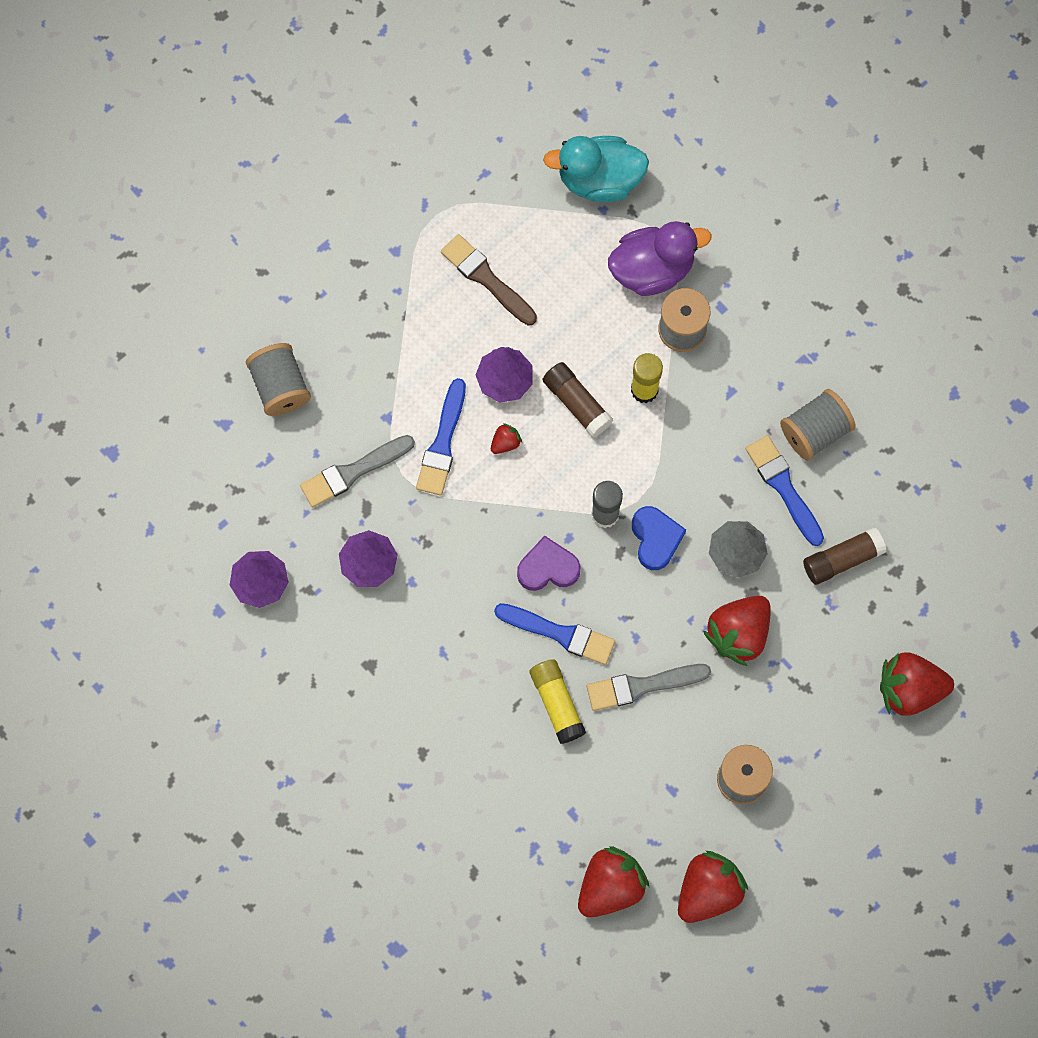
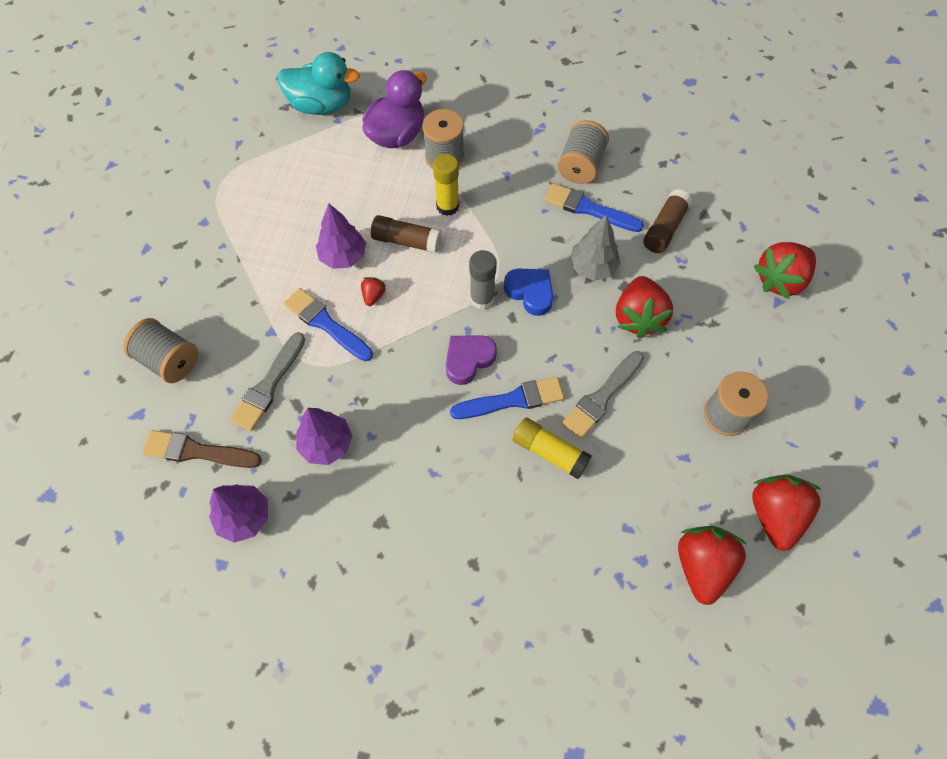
camera: 35 degrees left, 10 degrees down
blue brush [416,378,466,495] -> blue brush turned 150 degrees clockwise [284,288,373,361]
brown brush [441,234,537,326] -> brown brush moved to [142,430,262,468]
turquoise duck [543,136,649,202] -> turquoise duck turned 135 degrees counterclockwise [277,52,360,115]

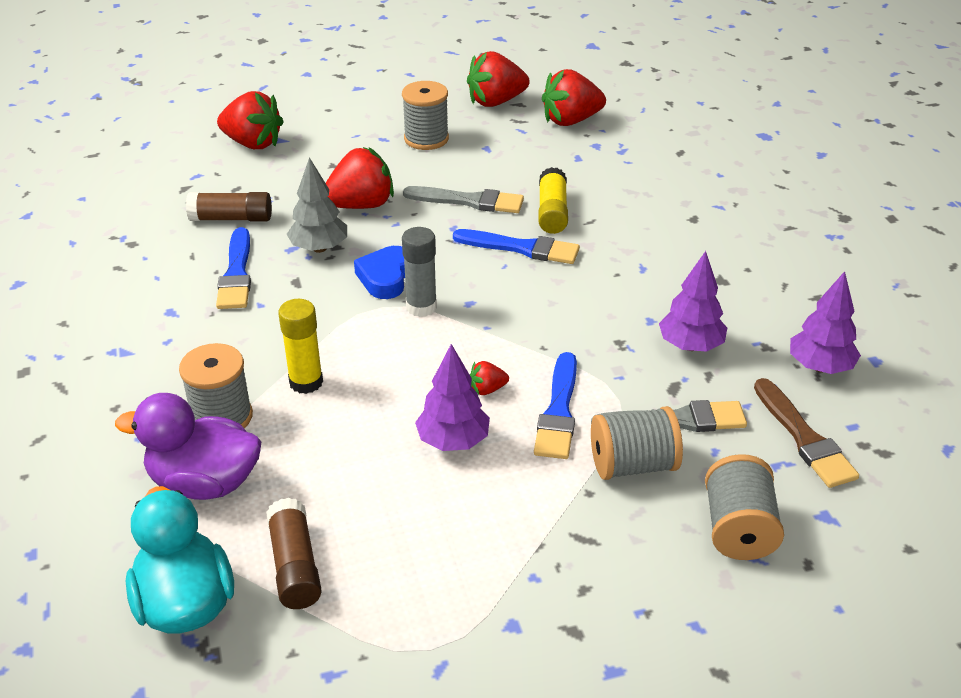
camera: 120 degrees left, 25 degrees down
brown glue stick [371,215,442,253] -> brown glue stick moved to [266,498,322,609]
purple heart [446,335,497,385] -> none
blue brush [450,377,564,419] -> blue brush turned 150 degrees clockwise [453,229,580,264]
grey spool [557,120,609,184] -> grey spool moved to [591,406,683,480]

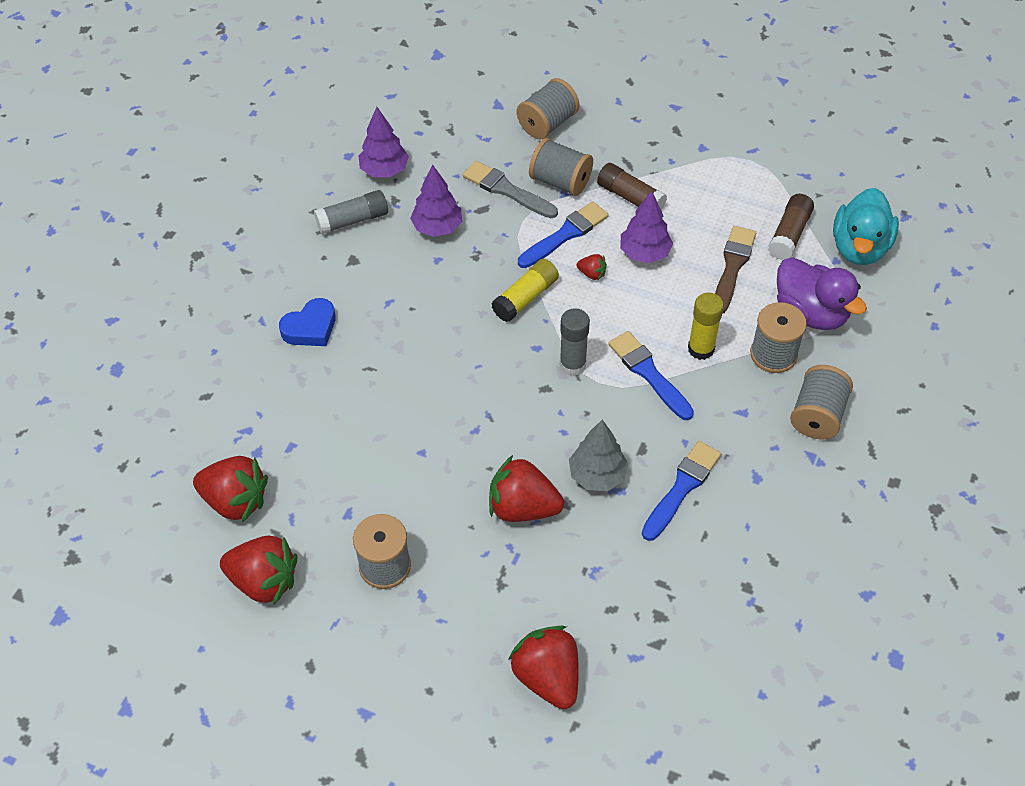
camera: 140 degrees left, 15 degrees up
brown glue stick [186,192,272,221] -> brown glue stick moved to [597,163,667,210]
blue heart [354,246,405,299] -> blue heart moved to [279,298,336,346]
grey brush [403,186,524,213] -> none
blue brush [453,229,580,264] -> blue brush moved to [608,331,694,420]
yellow glue stick [538,167,568,234] -> yellow glue stick moved to [491,259,559,322]
brown brush [754,378,859,488] -> brown brush moved to [715,226,756,314]
none -> grey glue stick [314,190,388,234]
none -> grey spool [790,365,853,439]

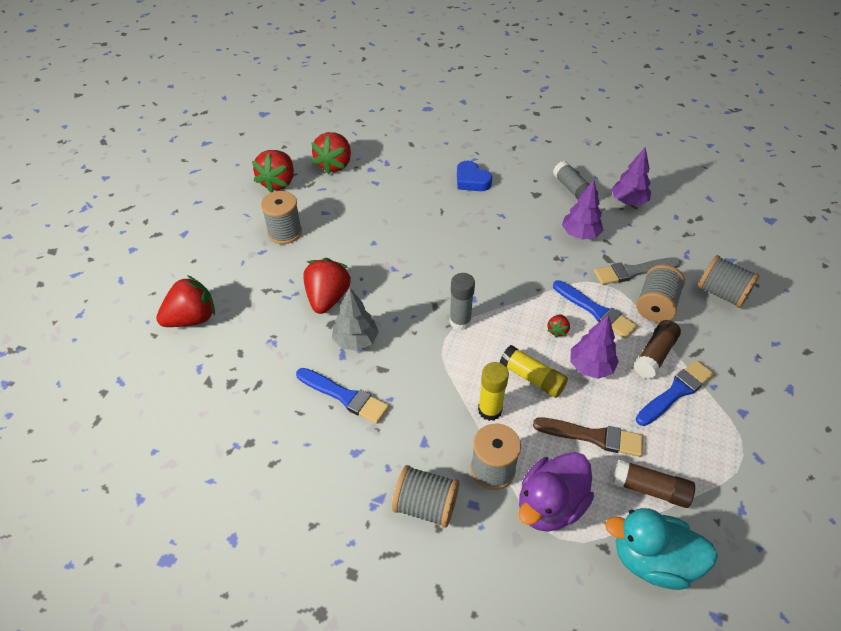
camera: 85 degrees right, 5 degrees down
grey brush [463,161,558,218] -> grey brush turned 135 degrees counterclockwise [594,258,681,285]
yellow glue stick [491,259,559,322] -> yellow glue stick moved to [500,345,568,398]
blue brush [608,331,694,420] -> blue brush moved to [636,360,714,426]

